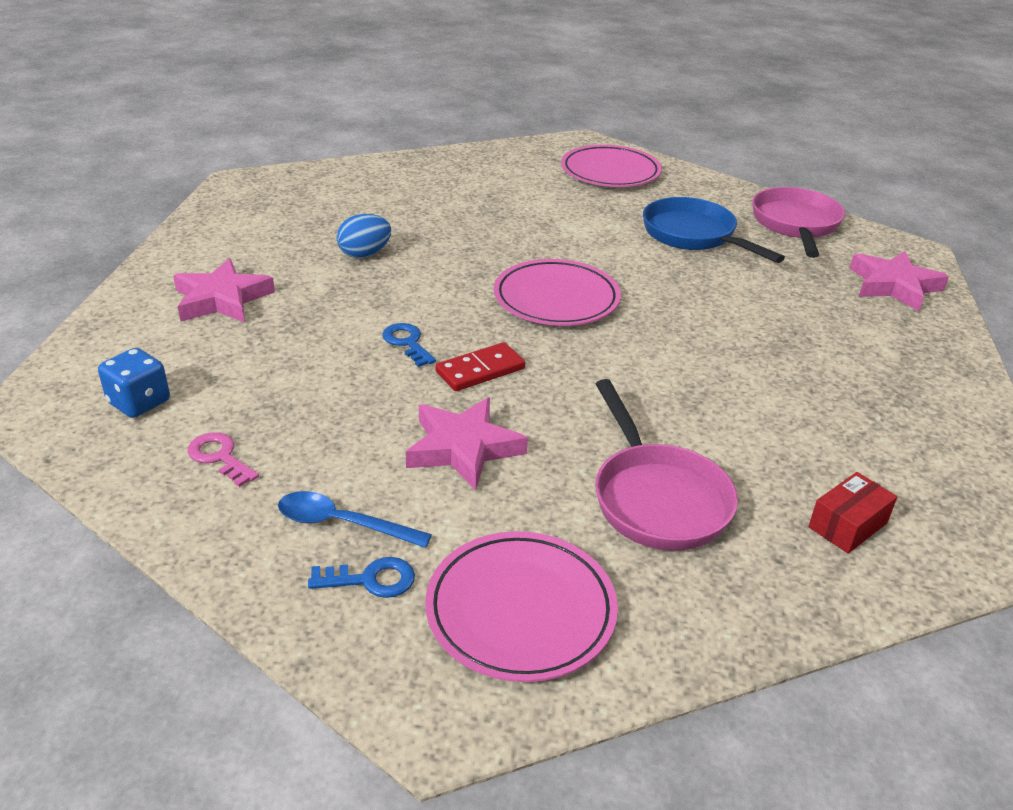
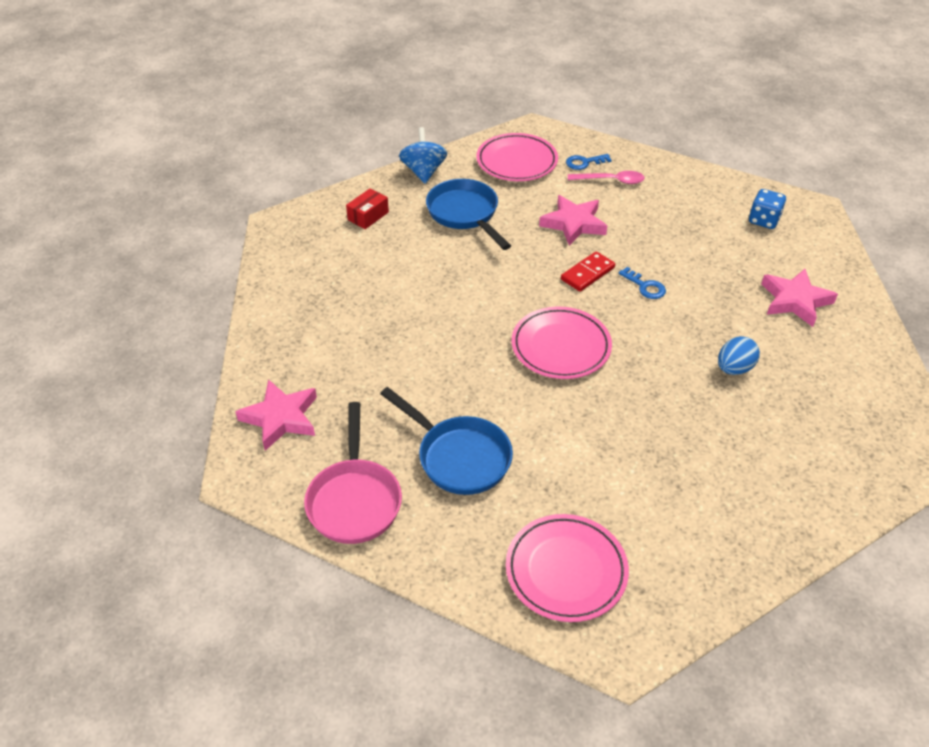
camera: 170 degrees right, 10 degrees up
pink key [187,432,259,487] -> none
blue spoon [278,491,432,548] -> pink spoon [568,171,645,184]
pink pan [595,379,738,551] -> blue pan [426,179,511,250]
none -> blue spinning top [399,127,447,184]

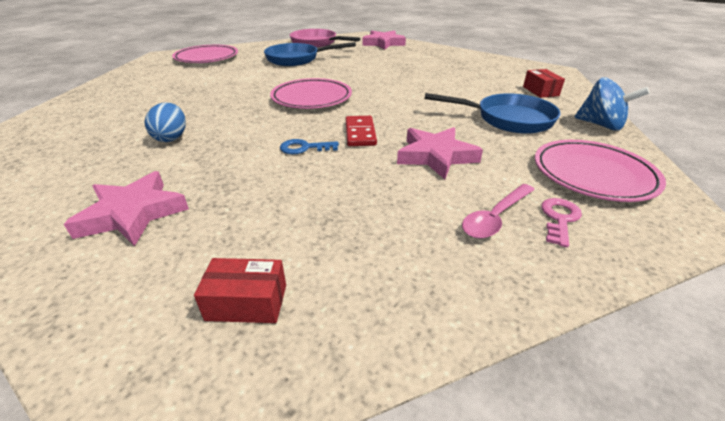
camera: 130 degrees right, 10 degrees down
blue key [566,154,612,170] -> pink key [541,198,582,248]
blue dice [749,189,786,229] -> red box [194,258,286,323]

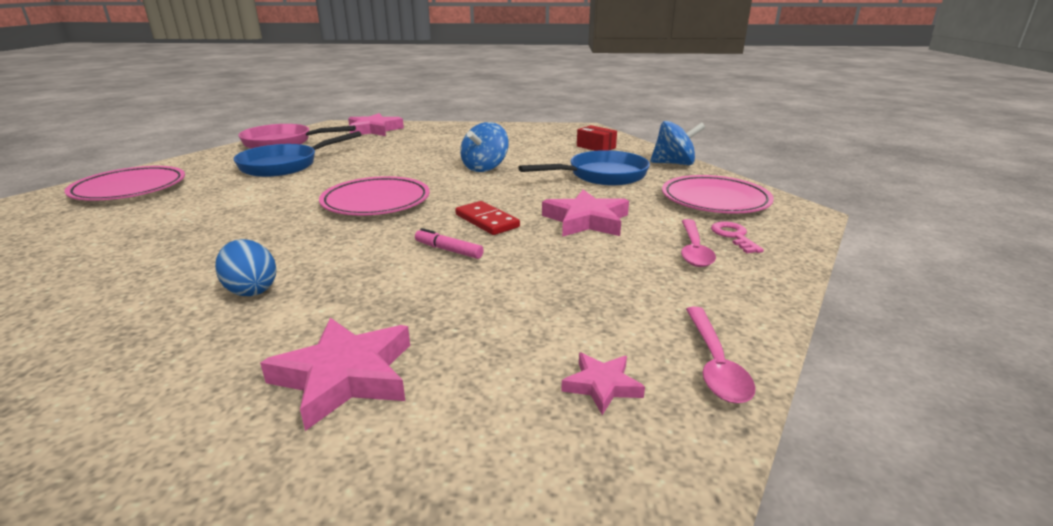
camera: 35 degrees left, 10 degrees down
red box [194,258,286,323] -> pink star [561,353,645,415]
blue key [280,139,339,155] -> pink marker [415,228,484,259]
none -> blue spinning top [460,122,509,172]
none -> pink spoon [686,307,756,404]

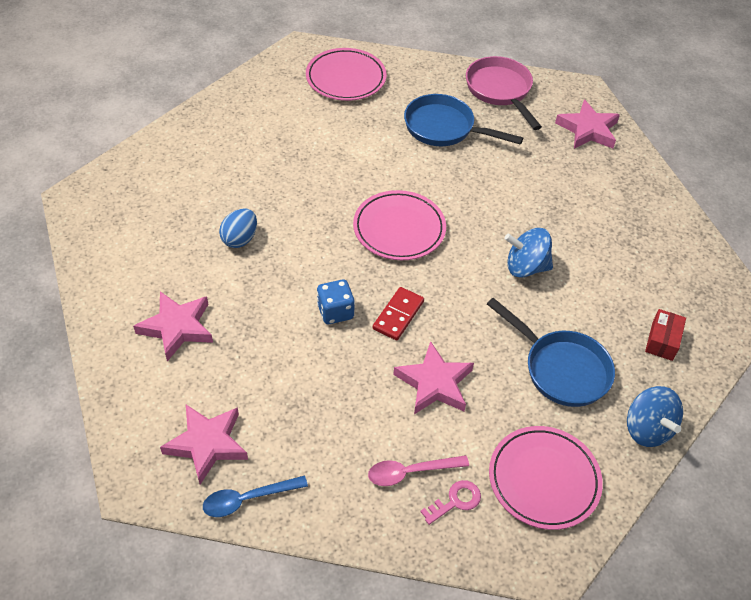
camera: 65 degrees right, 25 degrees up
pink marker [415,228,484,259] -> blue dice [317,280,355,324]
pink star [561,353,645,415] -> pink star [160,405,248,485], size x1.85
pink spoon [686,307,756,404] -> blue spoon [203,476,308,517]

